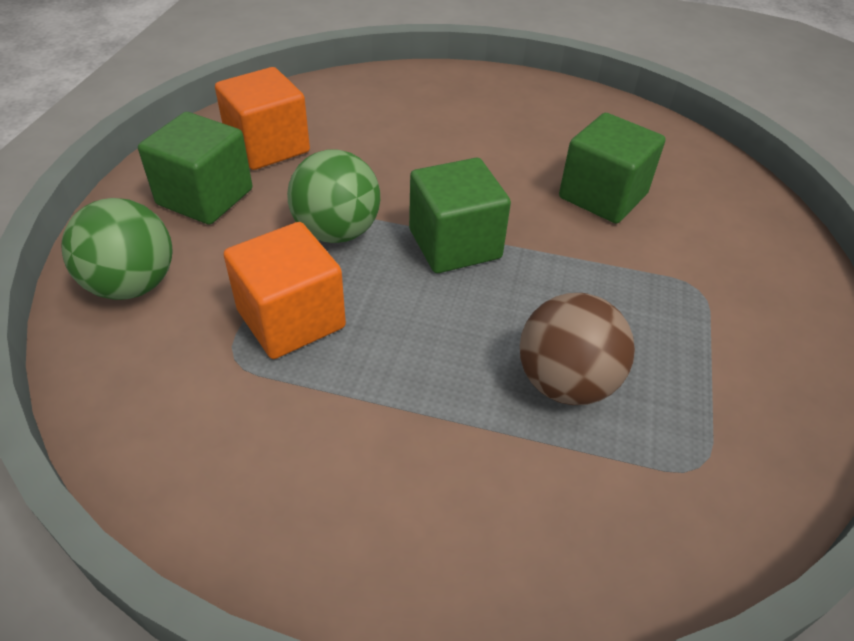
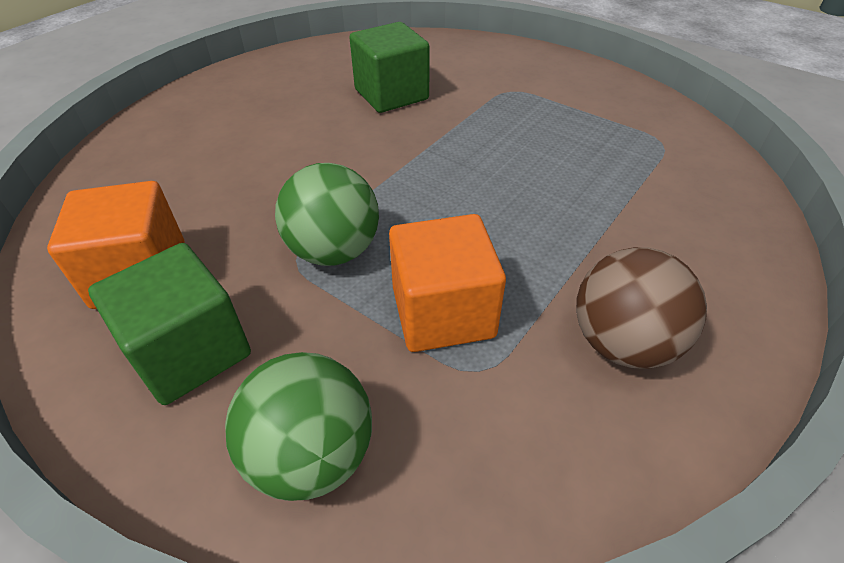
camera: 65 degrees left, 0 degrees up
green cube [409,158,511,273] -> none
brown ball [520,293,635,405] -> brown ball moved to [576,247,707,369]

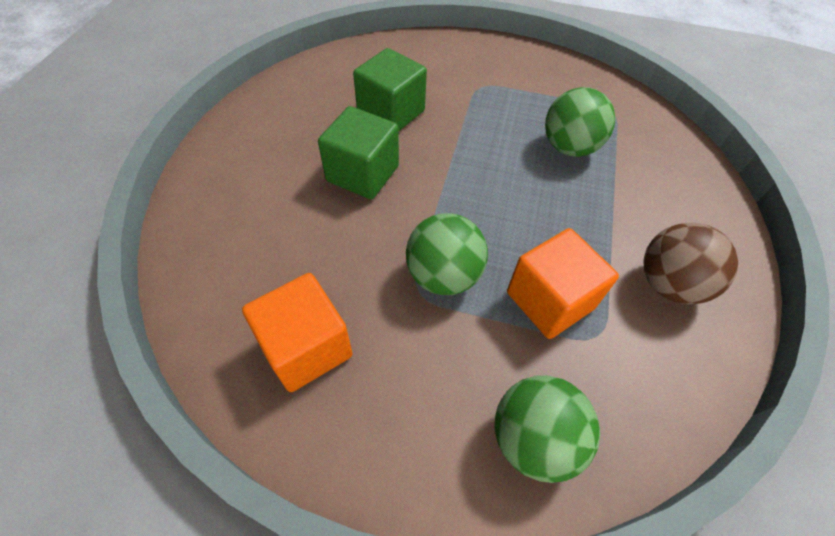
camera: 25 degrees left, 10 degrees up
green cube [88,243,251,405] -> green cube moved to [318,106,399,200]
none -> green ball [545,87,615,157]

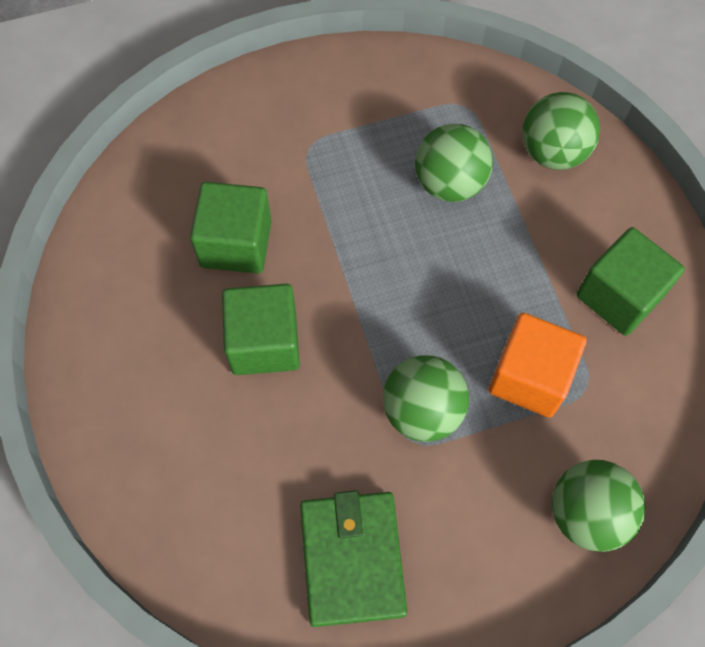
camera: 30 degrees left, 10 degrees up
orange cube [242,273,353,392] -> green wallet [300,490,407,627]
brown ball [644,223,738,304] -> green cube [577,227,685,336]
none -> green ball [522,92,600,170]

